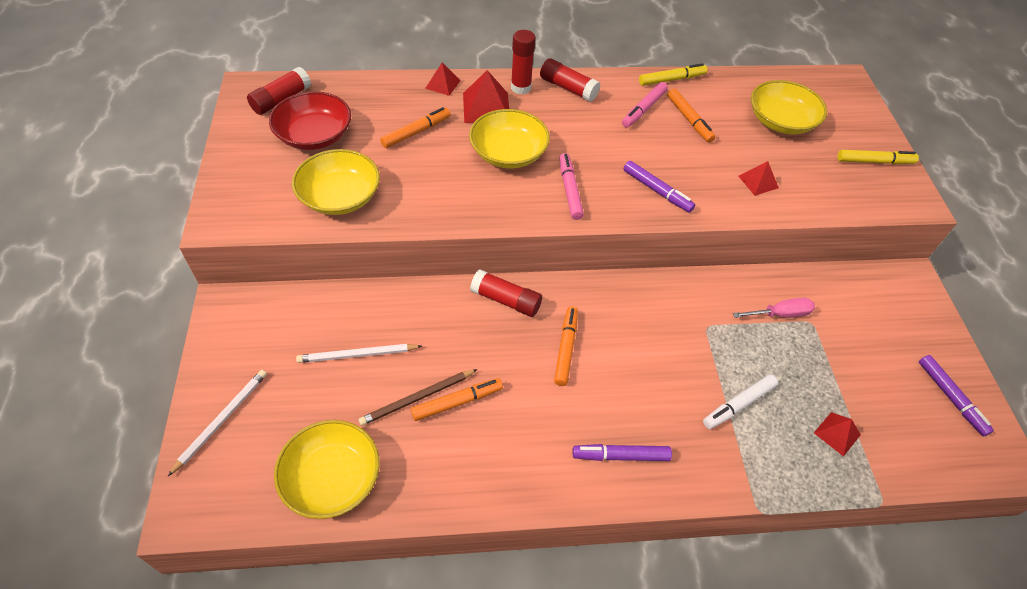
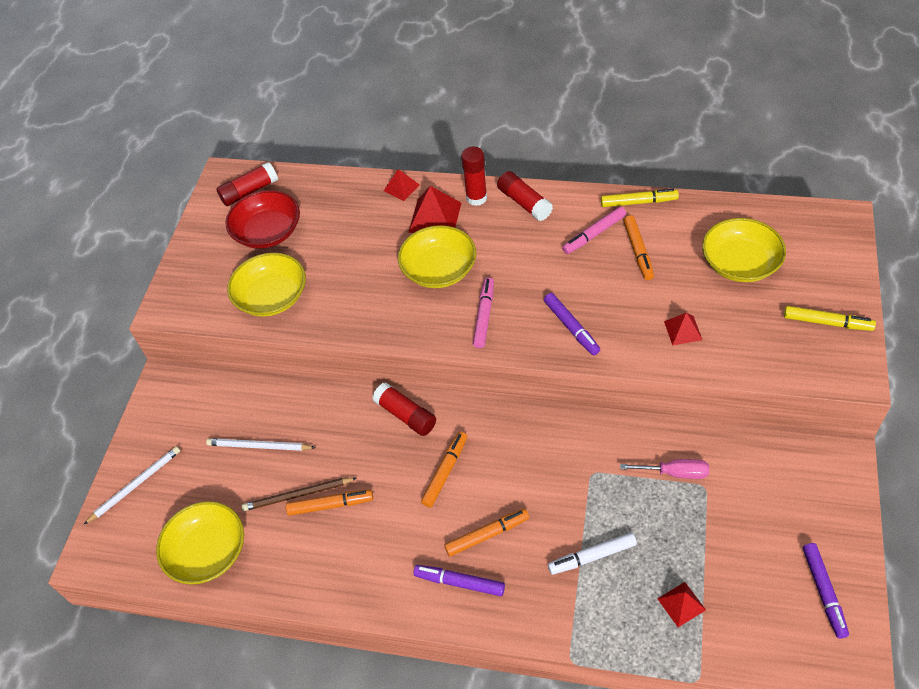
camera: 25 degrees right, 0 degrees up
orange marker [380,107,451,148] -> orange marker moved to [444,509,529,556]

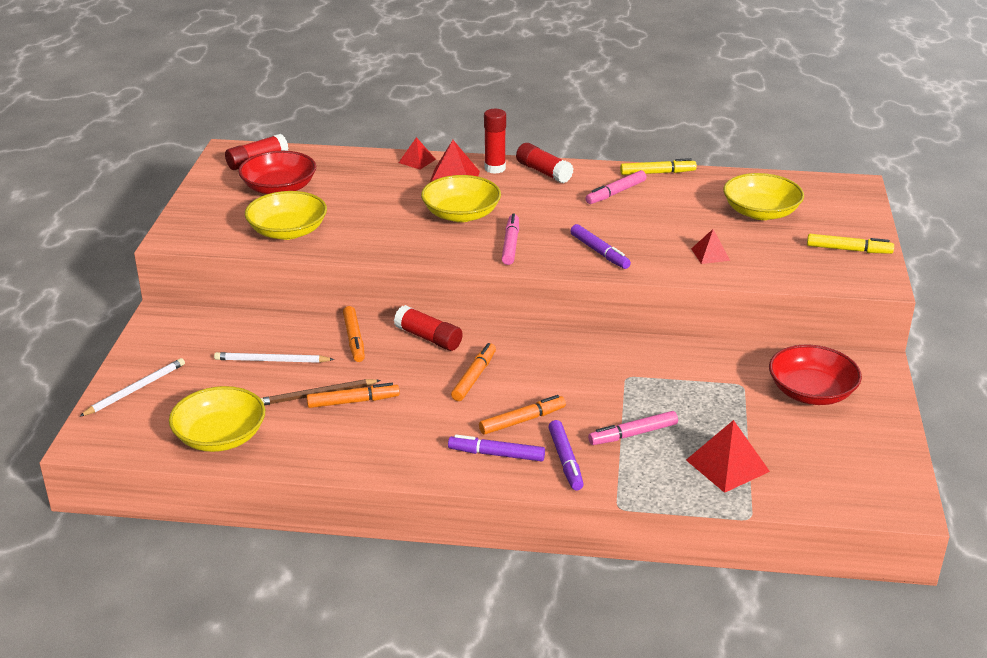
camera: 10 degrees left, 20 degrees down
white marker [548,532,637,575] -> pink marker [588,411,678,445]
pink screwdriver [620,459,709,479] -> none
orange marker [623,215,654,280] -> orange marker moved to [343,306,365,362]
red pyramid [658,582,706,627] -> red pyramid [686,420,770,493], size x1.67
purple marker [803,543,849,638] -> purple marker moved to [548,420,584,491]
none -> red bowl [769,345,862,405]

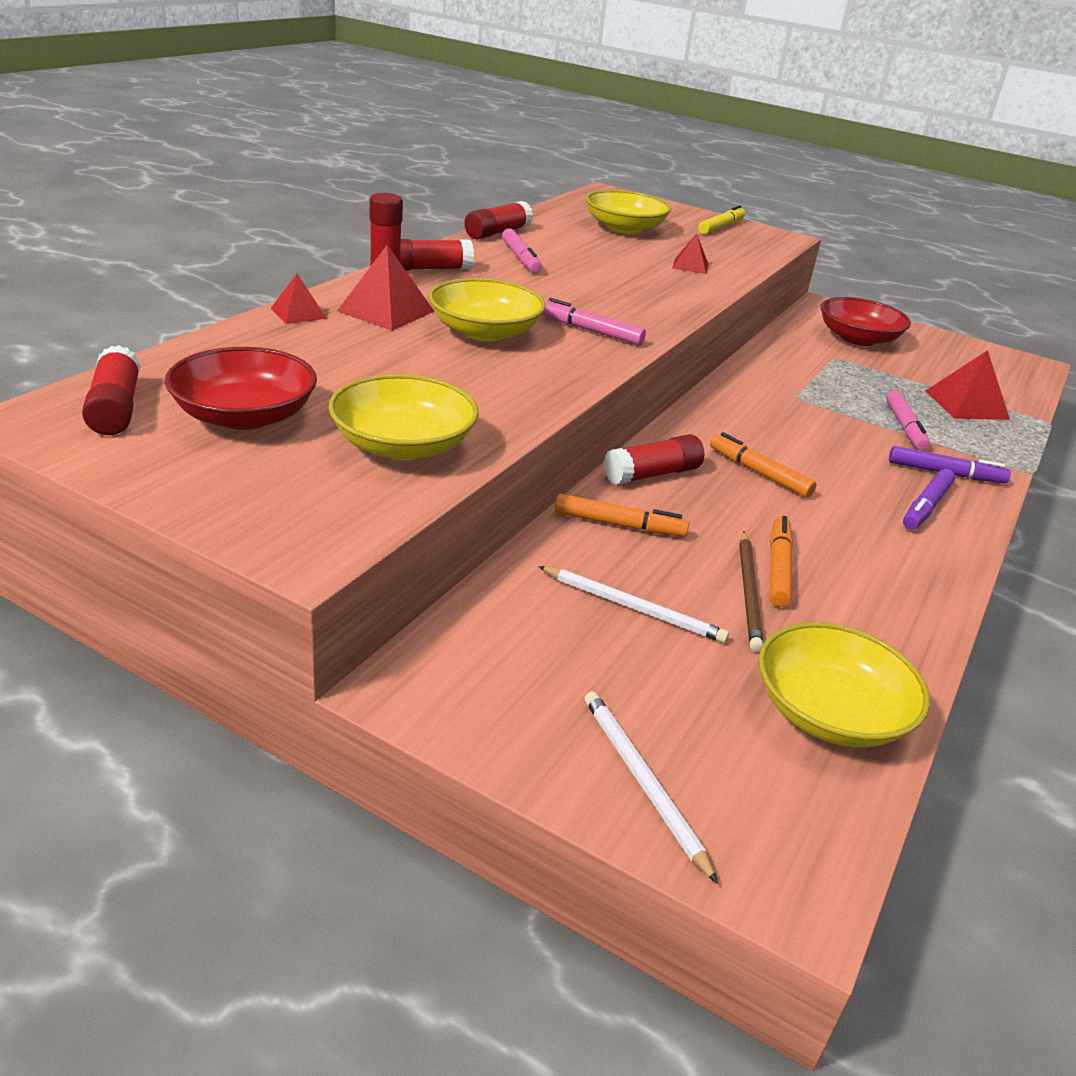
camera: 70 degrees left, 0 degrees up
white pencil [214,352,334,363] -> white pencil turned 90 degrees counterclockwise [538,566,729,643]
orange marker [479,395,566,434] -> none
purple marker [570,224,631,269] -> none
yellow marker [620,158,697,175] -> red glue stick [464,201,533,239]

